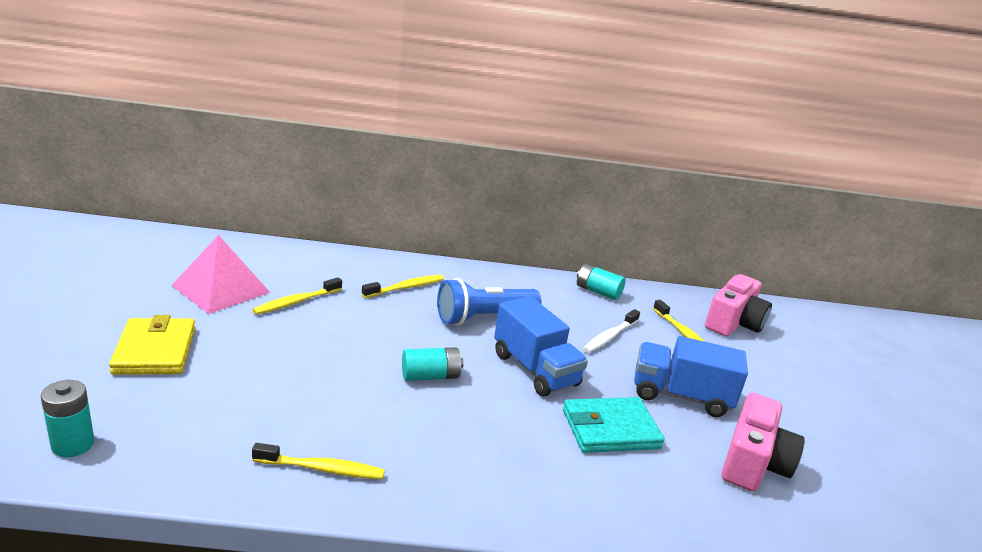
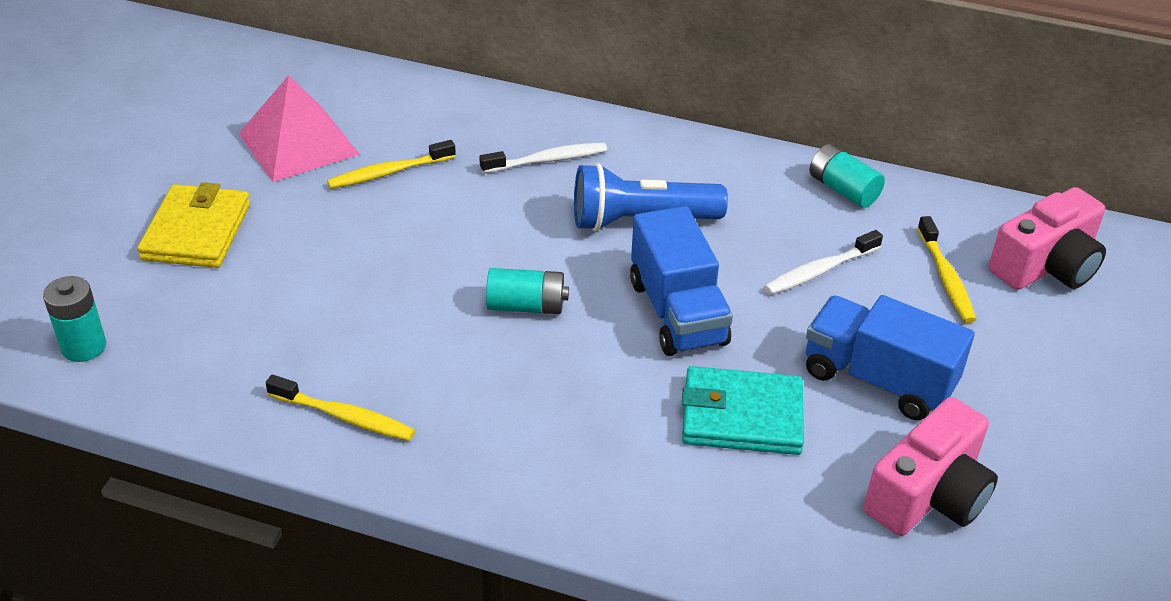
camera: 20 degrees right, 15 degrees up
yellow toothbrush [362,275,444,298] -> white toothbrush [479,142,607,173]

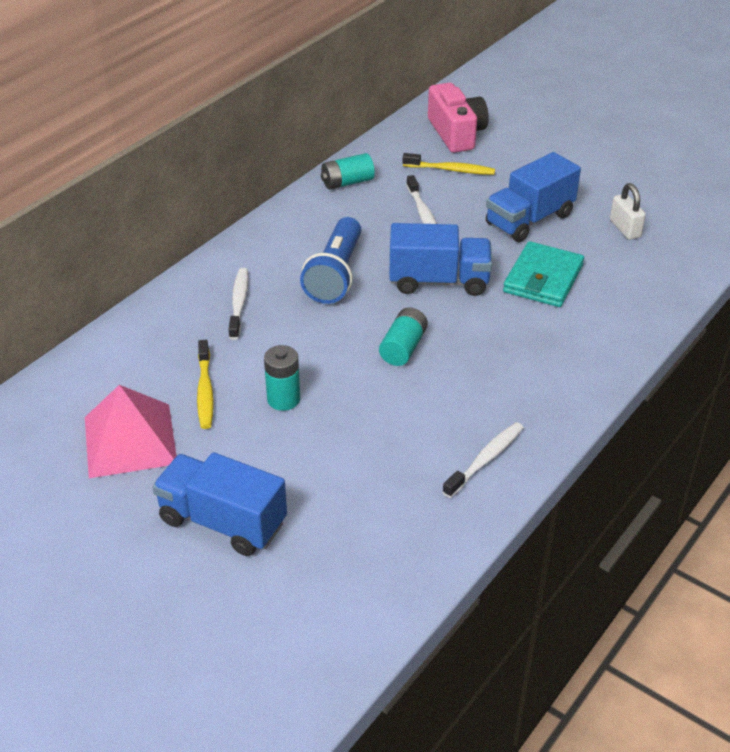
camera: 70 degrees left, 0 degrees up
turquoise battery [43,276,106,362] -> turquoise battery moved to [264,345,300,411]
yellow wallet [137,182,250,268] -> blue truck [152,452,287,556]
yellow toothbrush [266,375,415,441] -> white toothbrush [443,422,524,498]
pink camera [864,397,998,536] -> white padlock [610,183,646,240]

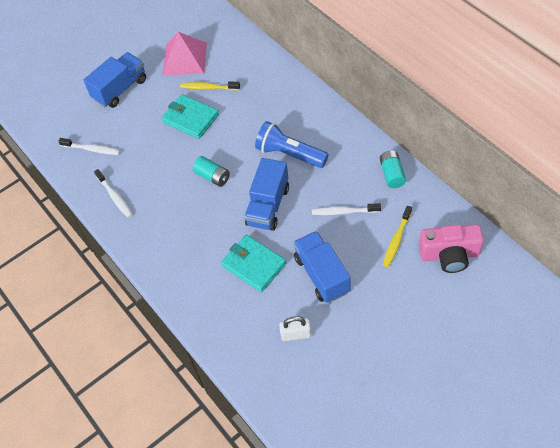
camera: 110 degrees right, 15 degrees up
white toothbrush [229,268,249,340] -> white toothbrush moved to [58,138,120,155]
turquoise battery [264,345,300,411] -> turquoise wallet [161,94,219,139]

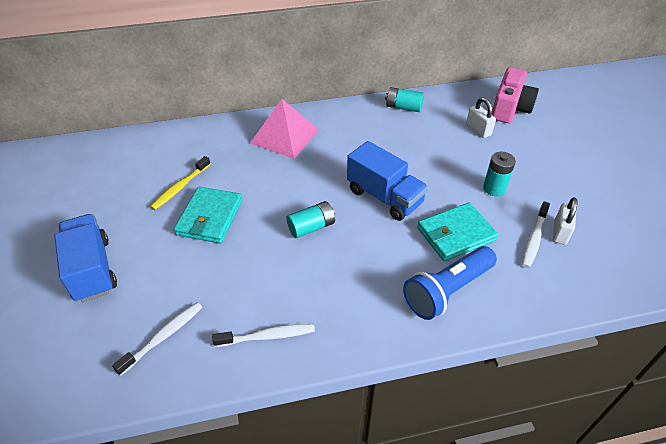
camera: 70 degrees left, 10 degrees down
turquoise wallet [161,94,219,139] -> turquoise wallet turned 45 degrees counterclockwise [174,187,243,243]
pink pyramid [163,32,207,75] -> pink pyramid moved to [250,99,319,159]
blue flashlight [255,121,328,168] -> blue flashlight moved to [403,246,497,320]
blue truck [293,231,351,303] -> turquoise battery [483,151,516,196]
white toothbrush [312,203,381,215] -> white toothbrush moved to [522,201,550,268]
yellow toothbrush [383,206,412,267] -> white padlock [466,97,496,138]

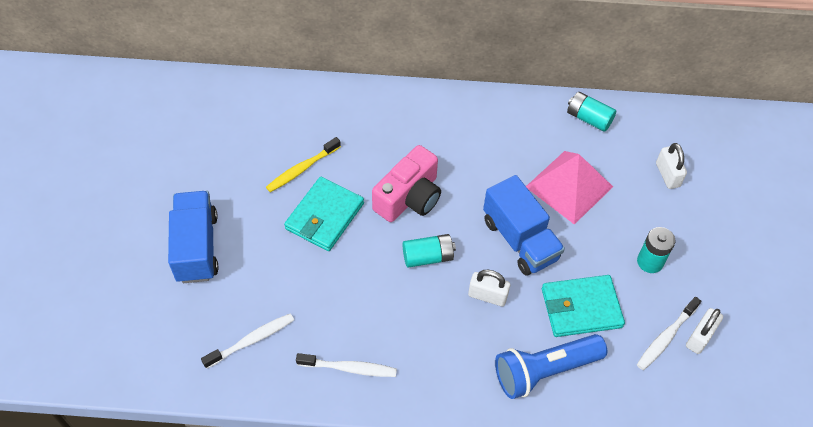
camera: 15 degrees right, 10 degrees up
pink pyramid [250,99,319,159] -> pink pyramid moved to [526,151,613,225]
pink camera [492,67,539,123] -> pink camera moved to [372,145,441,222]
none -> white padlock [468,270,510,306]

